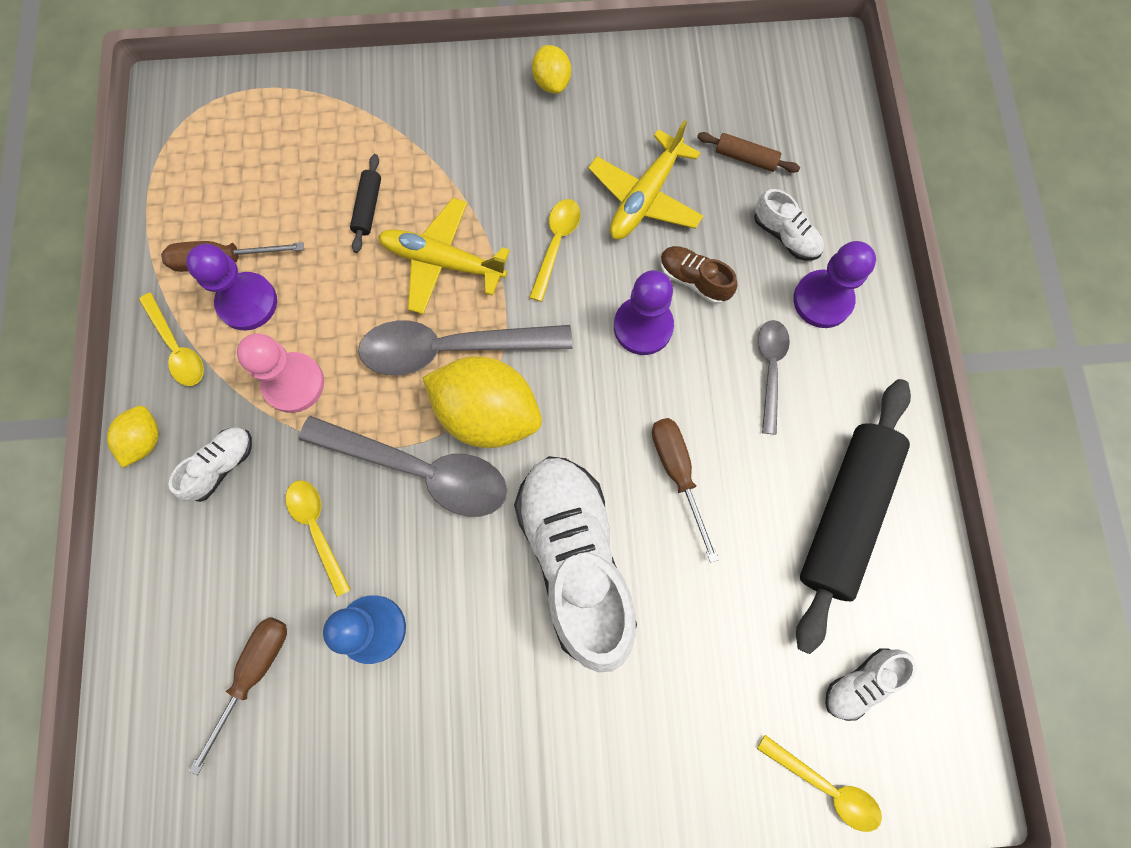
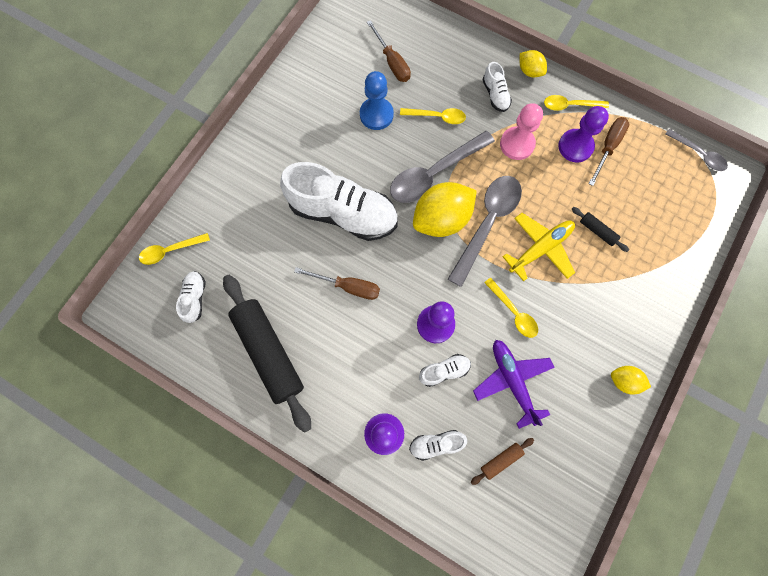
camera: 125 degrees right, 0 degrees up
yellow plane [588,120,704,240] -> purple plane [473,340,555,429]
brown shoe [660,246,738,304] -> white shoe [419,354,471,387]
grey spoon [758,320,790,434] -> grey spoon moved to [665,129,728,171]

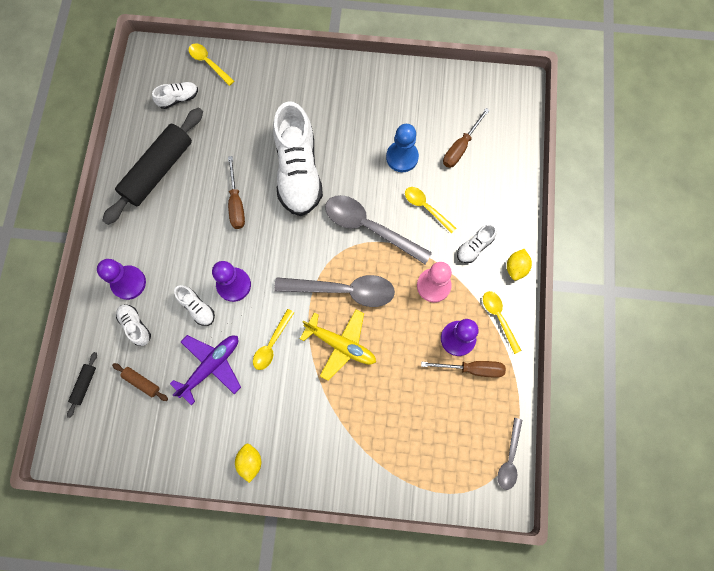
camera: 65 degrees right, 0 degrees up
yellow spoon [400,108,466,124] -> yellow spoon turned 150 degrees clockwise [405,187,456,234]
yellow lemon [413,182,477,237] -> none
black rolling pin [572,207,629,252] -> black rolling pin moved to [67,352,97,418]

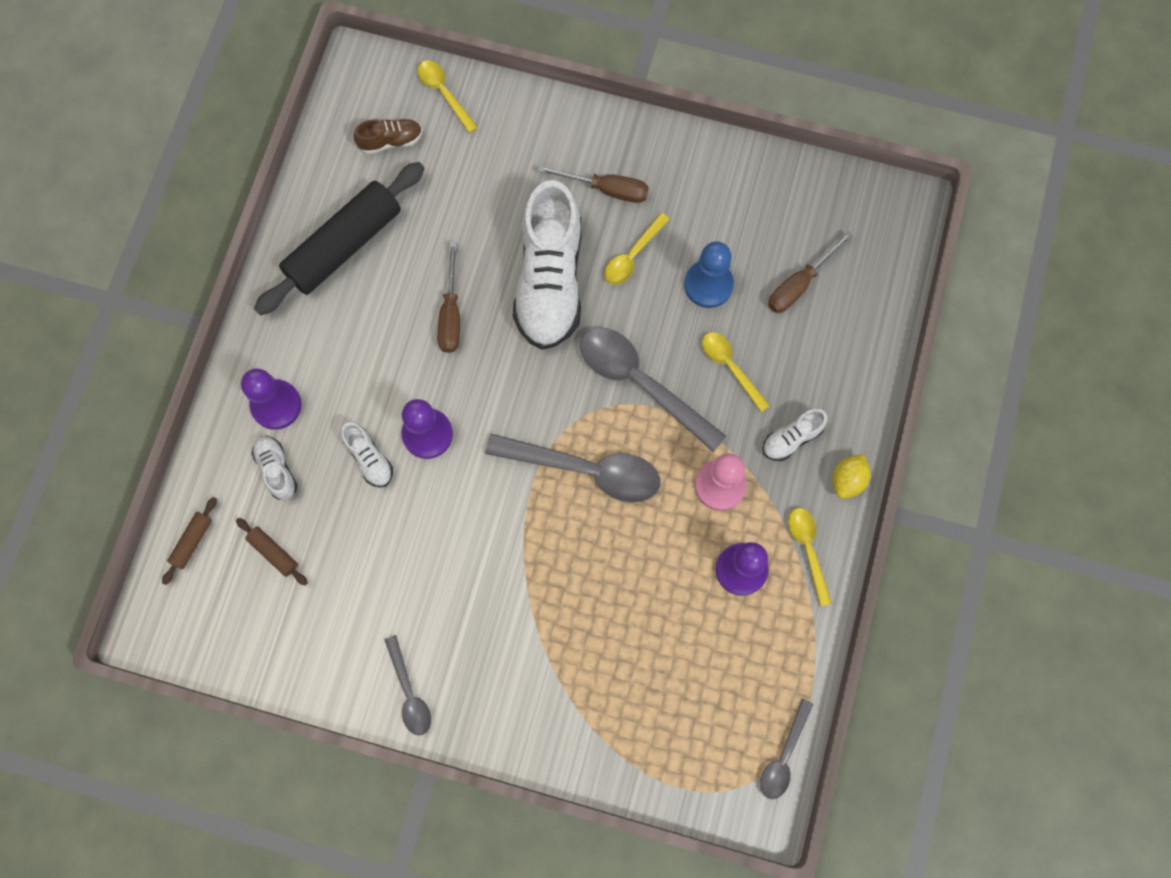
camera: 10 degrees right, 0 degrees up
black rolling pin [67,352,97,418] -> brown rolling pin [162,497,217,585]
white shoe [152,82,198,109] -> brown shoe [354,119,422,154]
purple plane [170,335,241,405] -> none
yellow lemon [235,444,261,483] -> grey spoon [385,635,431,736]
yellow spoon [253,309,294,370] -> yellow spoon moved to [605,213,670,285]
yellow plane [300,309,376,381] -> none
brown screwdriver [421,361,506,378] -> brown screwdriver moved to [537,165,649,203]

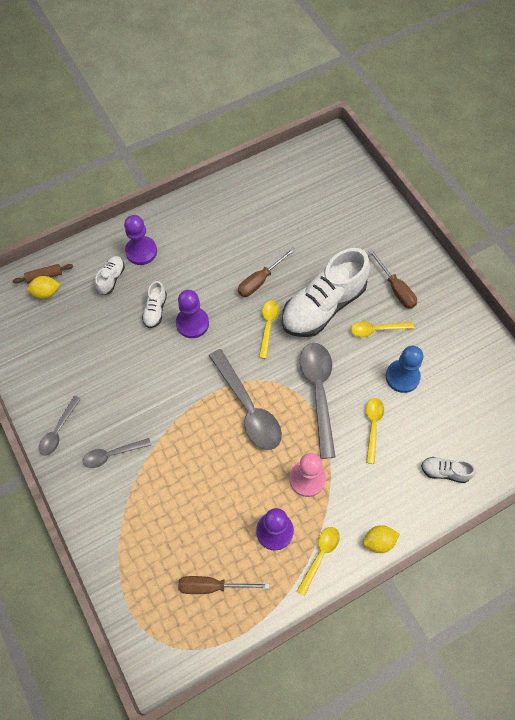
camera: 45 degrees right, 10 degrees down
brown rolling pin [236,518,308,585] -> none
black rolling pin [254,162,425,316] -> none
brown shoe [354,119,422,154] -> none
yellow spoon [417,60,478,133] -> yellow spoon moved to [259,300,279,359]
grey spoon [760,699,813,799] -> grey spoon moved to [83,438,151,468]
white shoe [762,409,827,461] -> white shoe moved to [421,457,476,483]
brown screwdriver [768,231,853,313] -> brown screwdriver moved to [178,576,270,594]
none -> yellow lemon [27,276,60,299]

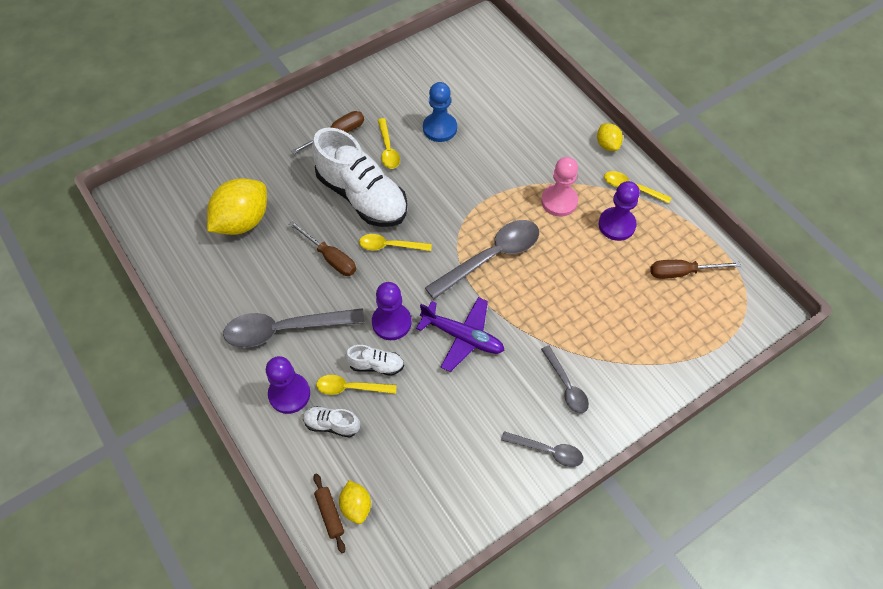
camera: 95 degrees left, 5 degrees down
brown screwdriver [178,576,270,594] -> brown screwdriver turned 90 degrees clockwise [650,260,741,279]
grey spoon [300,343,335,459] -> grey spoon moved to [223,308,365,348]
yellow spoon [366,398,384,464] -> yellow spoon moved to [316,375,397,395]
white shoe [421,457,476,483] -> none
none -> yellow lemon [207,179,267,235]
none -> purple plane [416,297,505,372]

